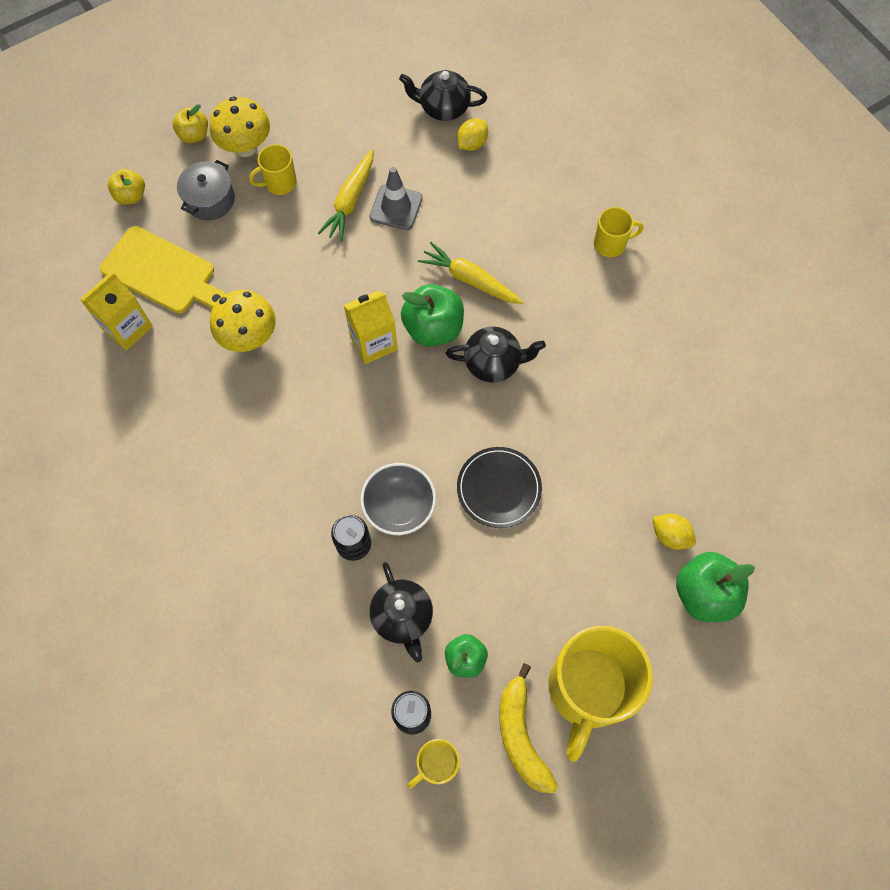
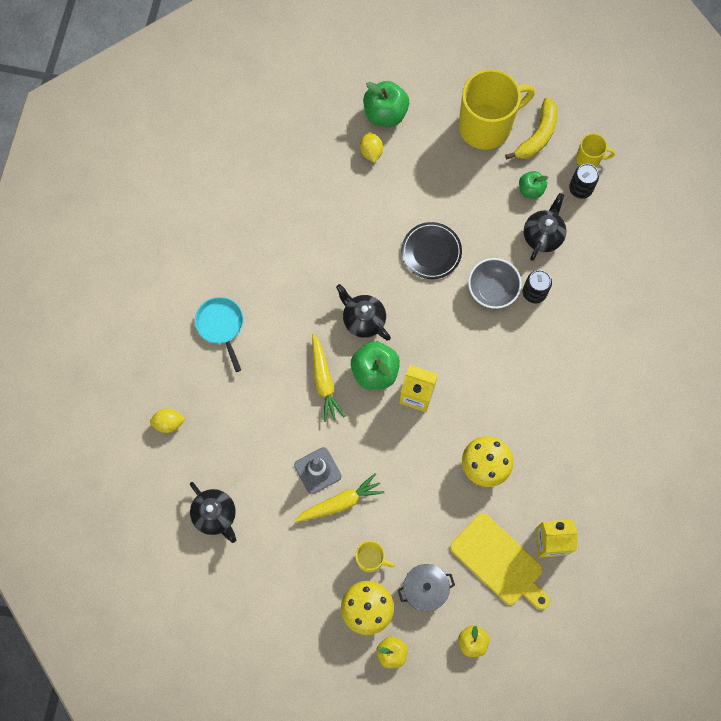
camera: 135 degrees left, 5 degrees up
yellow cutting board [100,226,226,314] -> yellow cutting board turned 150 degrees clockwise [450,513,550,610]
yellow lemon [457,118,488,151] -> yellow lemon moved to [150,408,185,433]
yellow mug [594,207,644,257] -> turquoise pan [195,297,243,372]

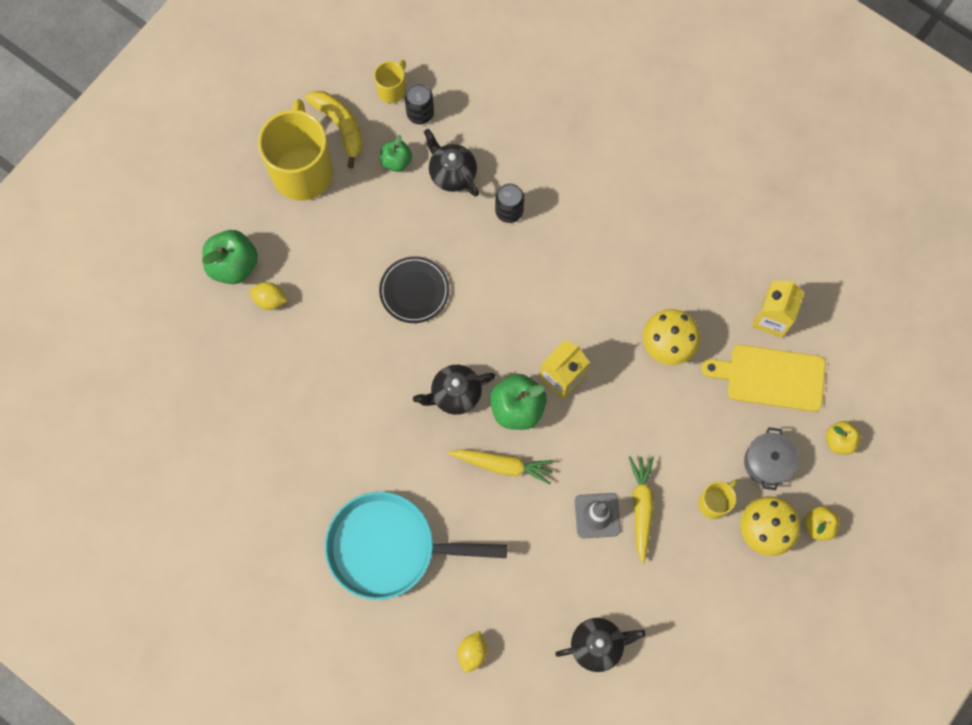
camera: 65 degrees left, 0 degrees up
turquoise pan [195,297,243,372] -> turquoise pan [325,492,507,600], size x1.84
yellow cutting board [450,513,550,610] -> yellow cutting board turned 150 degrees counterclockwise [701,345,826,412]
grey bowl [468,258,522,309] -> none

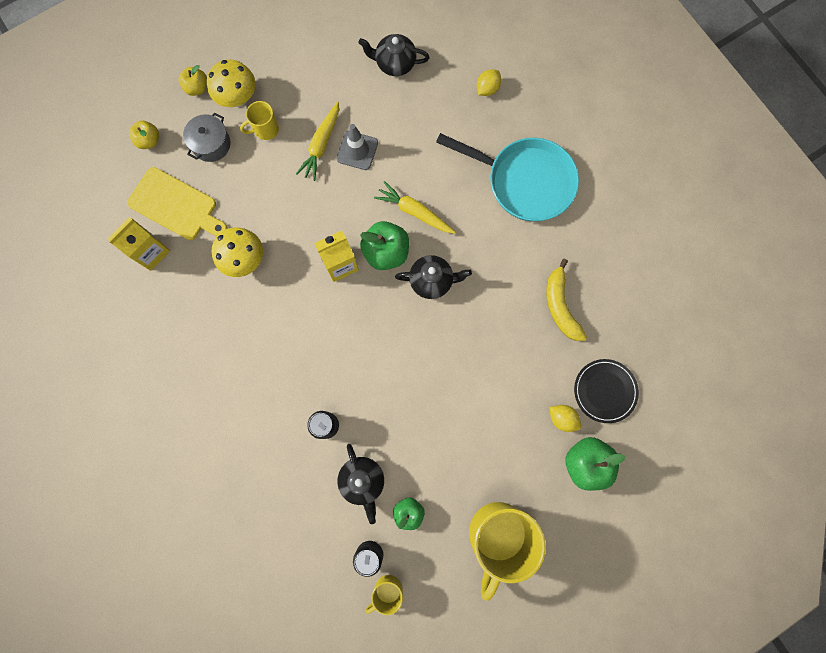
camera: 160 degrees left, 5 degrees up
yellow banana [305,91,362,168] -> yellow banana moved to [546,259,587,341]
black plate [379,256,449,323] -> black plate moved to [574,359,639,423]

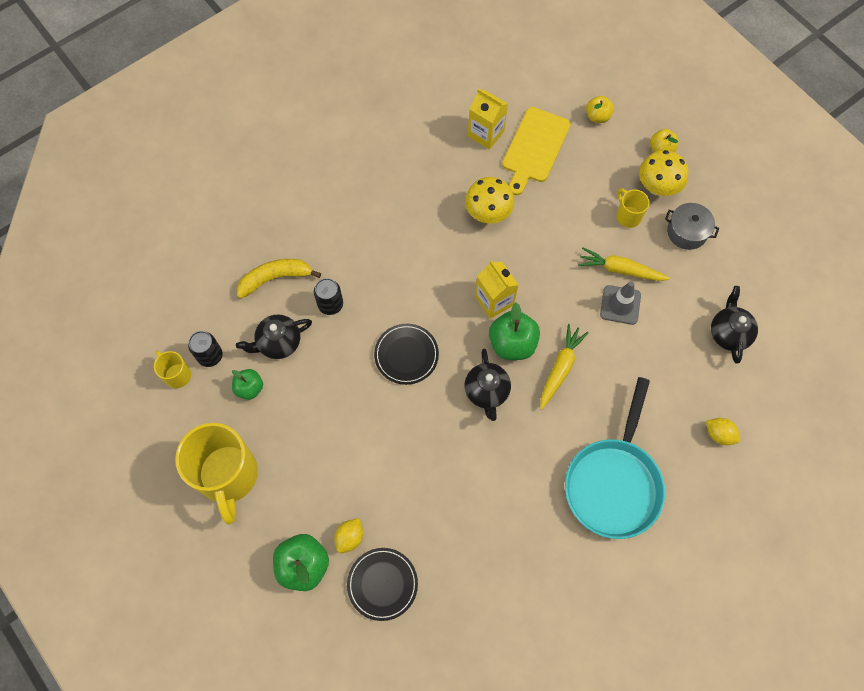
camera: 85 degrees right, 10 degrees down
grey pot [183,112,231,162] -> grey pot moved to [665,203,719,250]
yellow mug [469,502,546,601] -> yellow mug turned 120 degrees counterclockwise [175,423,258,525]
yellow banana [546,259,587,341] -> yellow banana moved to [237,259,321,299]
none -> black plate [374,324,439,385]

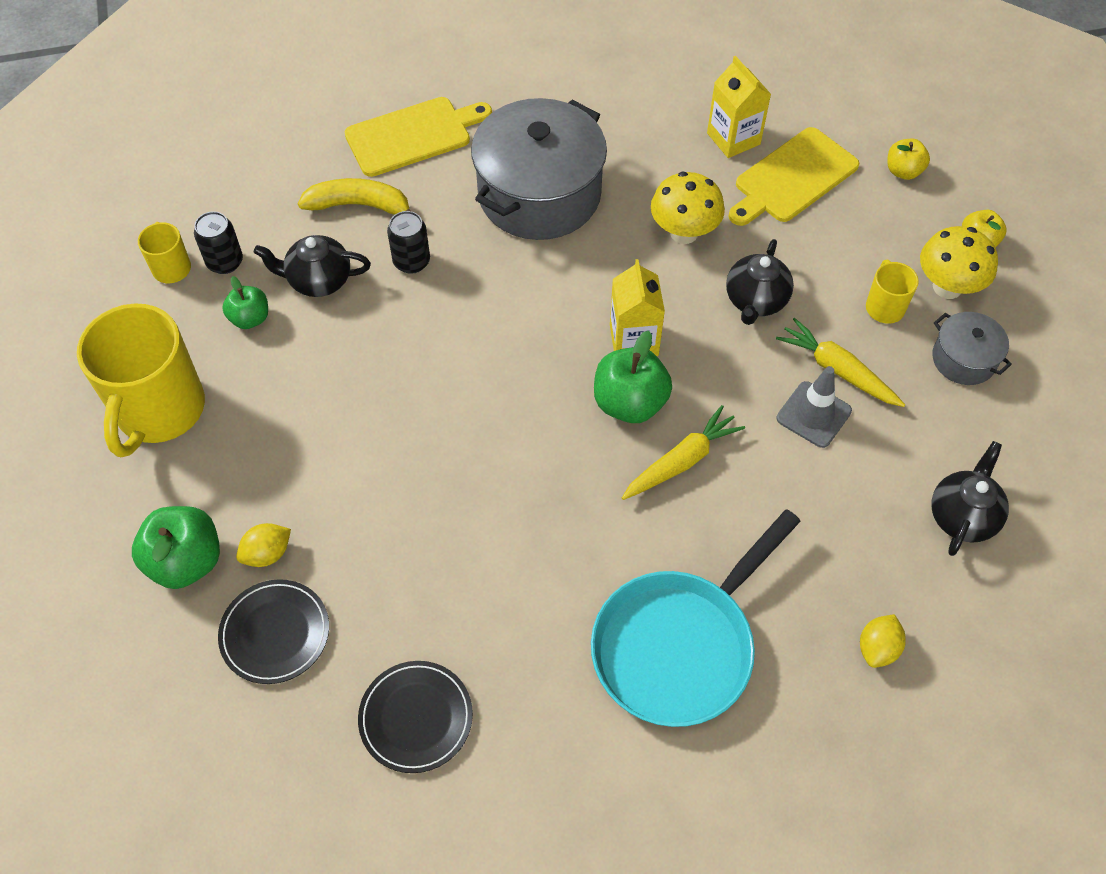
camera: 25 degrees right, 10 degrees down
black plate [374,324,439,385] -> black plate moved to [358,661,473,773]
black teapot [465,349,511,421] -> black teapot moved to [726,239,794,325]
yellow lemon [706,418,740,445] -> yellow lemon turned 60 degrees clockwise [860,614,906,668]
none -> yellow cutting board [345,97,492,177]
none -> grey pot [471,98,607,240]

